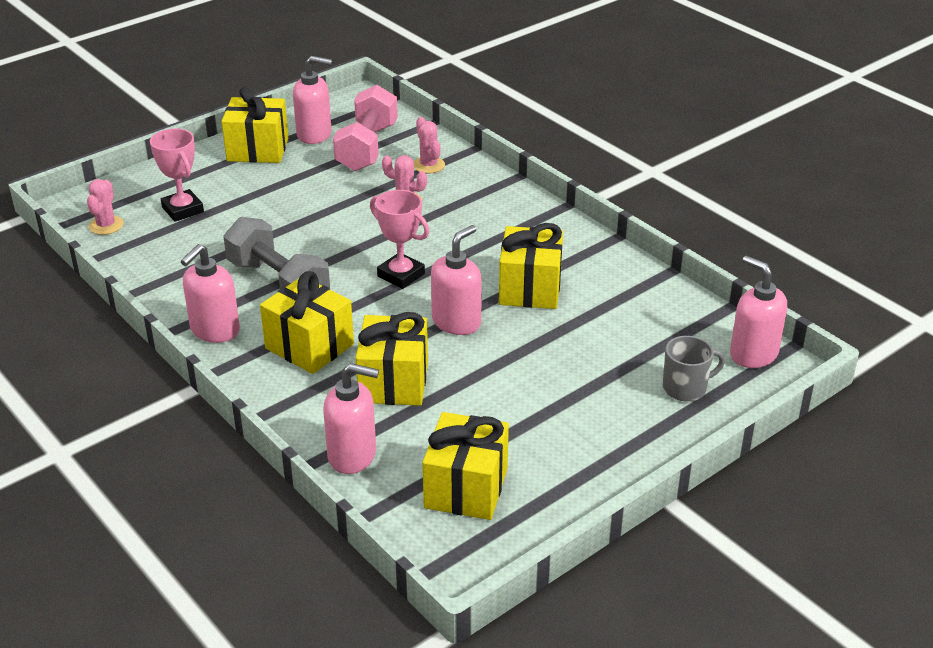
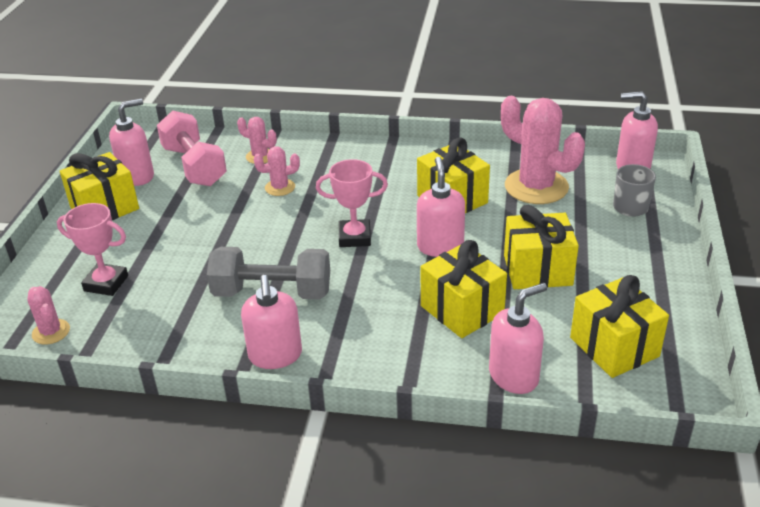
camera: 40 degrees left, 0 degrees up
yellow gift [260,271,354,374] -> yellow gift moved to [504,205,579,289]
none -> pink cactus [501,96,585,204]

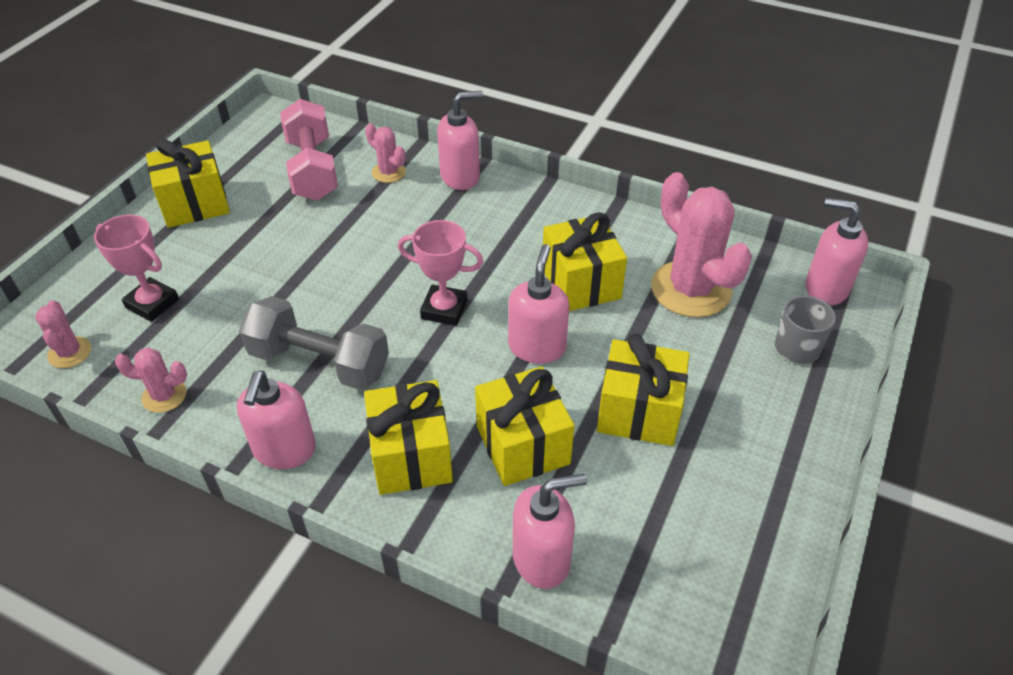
camera: 15 degrees right, 10 degrees up
pink soap dispenser [109,99,154,186] -> pink soap dispenser moved to [437,91,483,190]
pink cactus [254,146,300,196] -> pink cactus moved to [115,347,187,413]
yellow gift [570,275,669,378] -> yellow gift moved to [364,380,453,495]

